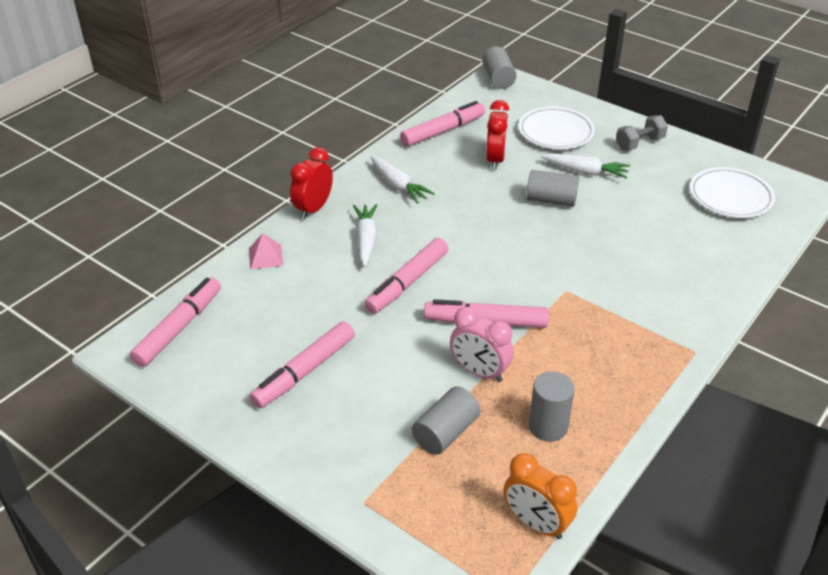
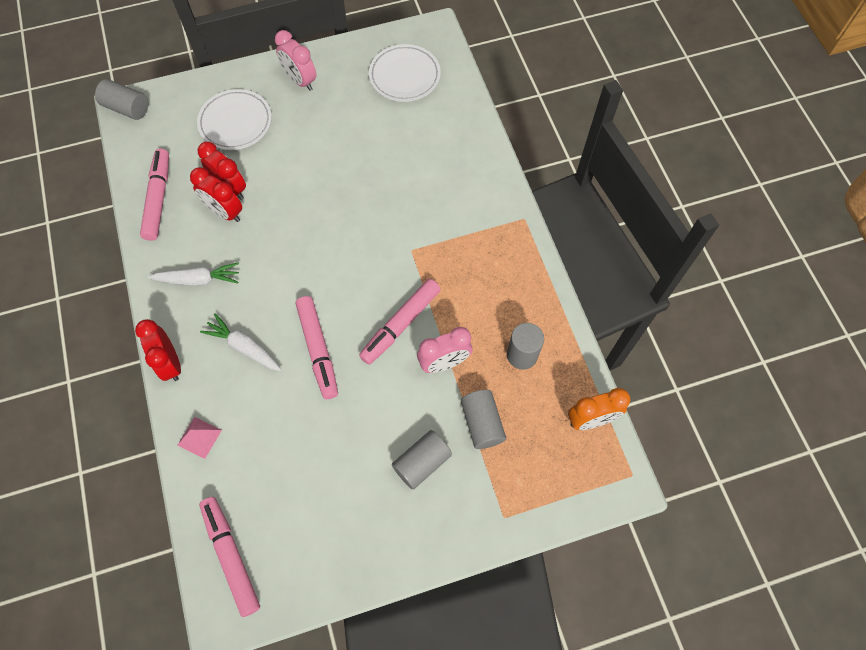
camera: 55 degrees left, 25 degrees up
pink marker [250,321,355,408] -> none
grey cylinder [526,170,579,207] -> grey cylinder moved to [392,430,452,490]
white carrot [541,154,630,179] -> none
grey dumbbell [616,115,668,150] -> pink clock [275,30,316,91]
none -> red clock [190,167,242,222]

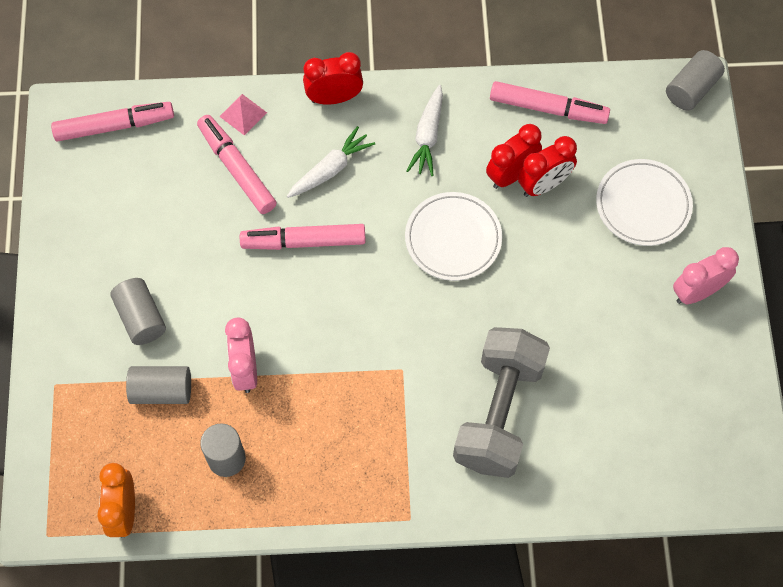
camera: 105 degrees right, 0 degrees up
pink marker [359,279,441,365] -> pink marker moved to [197,115,276,214]
white plate [369,44,441,102] -> white plate moved to [405,192,502,281]
none -> grey dumbbell [453,327,550,478]

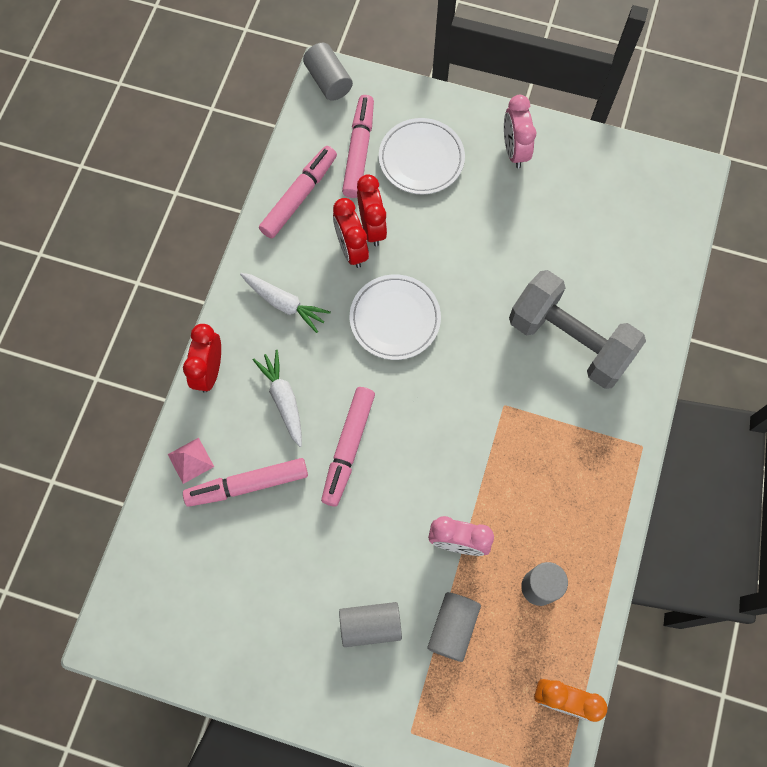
camera: 70 degrees left, 5 degrees up
pink marker [51,102,174,142] -> pink marker moved to [342,95,374,198]

